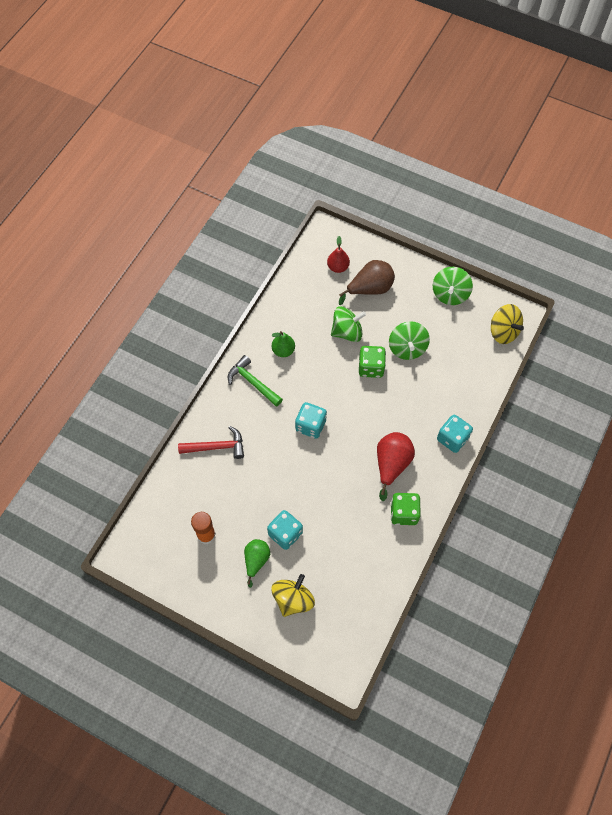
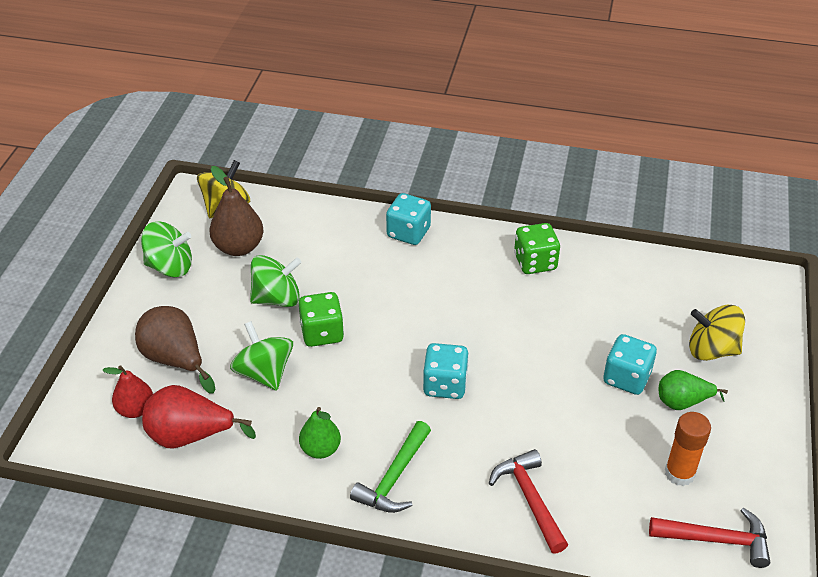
camera: 105 degrees left, 20 degrees down
red pear [377,432,415,501] -> red pear moved to [142,385,256,448]
none -> brown pear [210,166,264,256]
none -> red hammer [649,508,770,568]

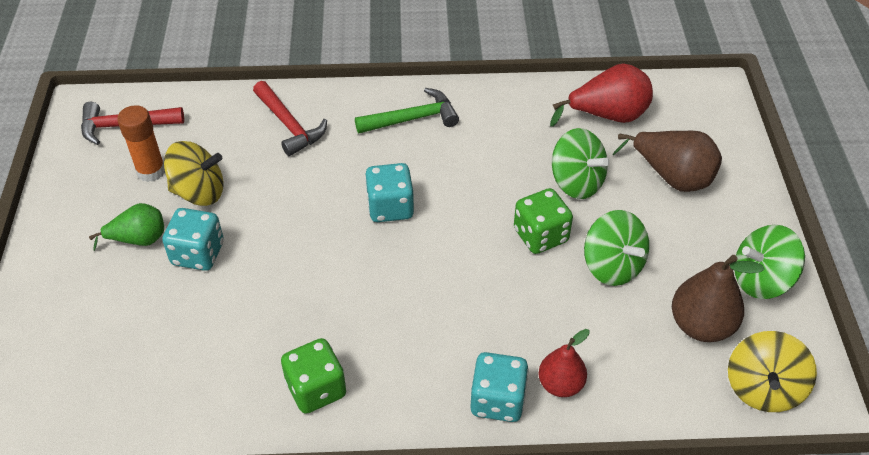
camera: 165 degrees right, 5 degrees up
red pear [103,366,153,418] -> red pear moved to [538,329,590,397]
green spinning top [250,255,302,307] -> green spinning top turned 90 degrees counterclockwise [584,210,649,286]
green pear [299,407,341,459] -> none
green hammer [350,421,431,513] -> green hammer turned 60 degrees clockwise [355,88,459,134]
yellow spinning top [689,305,745,361] -> yellow spinning top moved to [164,141,224,206]

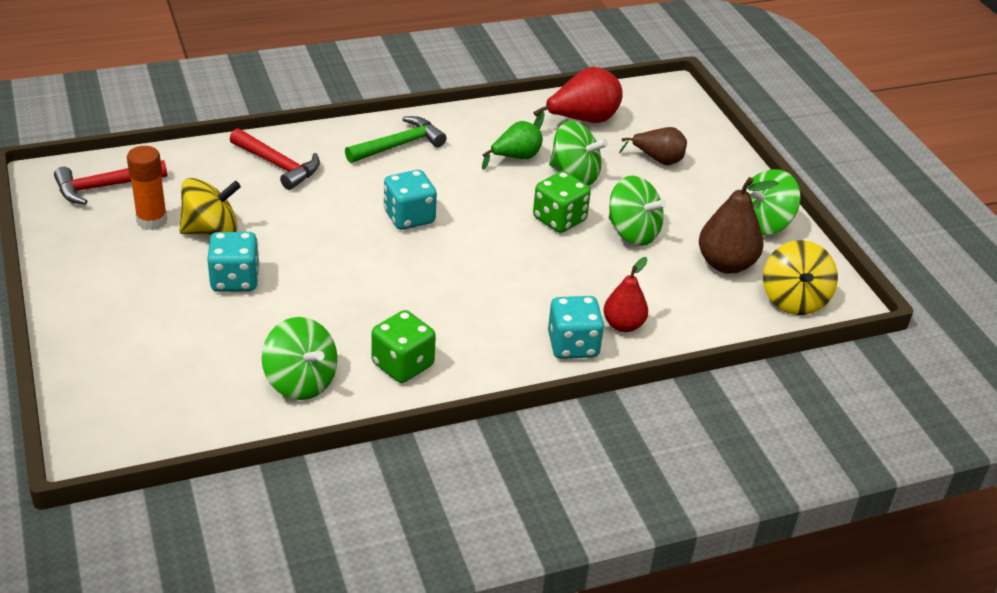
camera: 20 degrees left, 10 degrees down
green pear [89,203,164,251] -> green pear moved to [482,121,543,170]
brown pear [613,131,722,192] -> brown pear [619,127,687,165], size x0.66
none -> green spinning top [262,317,338,400]

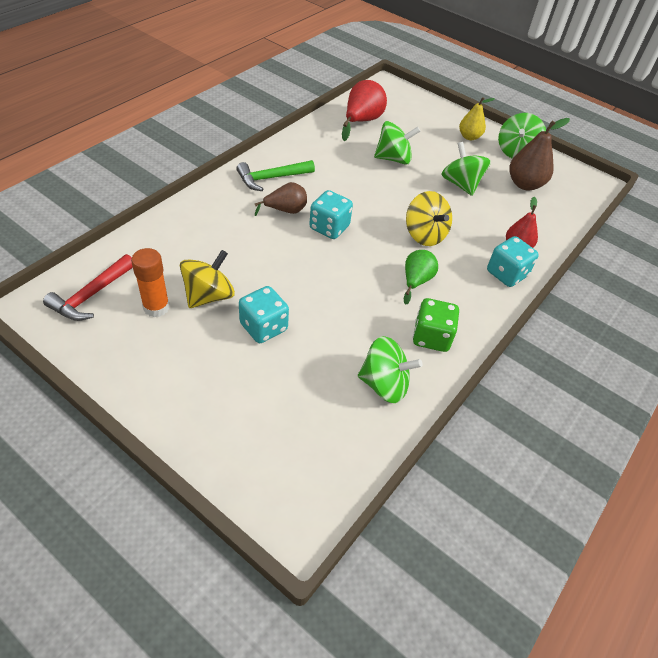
camera: 35 degrees left, 10 degrees up
red hammer [230,128,320,190] -> none
green hammer [345,116,447,163] -> green hammer turned 135 degrees counterclockwise [236,160,315,191]
green pear [482,121,543,170] -> green pear moved to [404,250,438,305]
green dice [533,171,591,233] -> none
green spinning top [609,175,667,246] -> green spinning top turned 120 degrees counterclockwise [441,142,491,196]
brown pear [619,127,687,165] -> brown pear moved to [255,182,307,216]
yellow spinning top [763,240,838,315] -> yellow spinning top moved to [406,191,452,246]
none -> yellow pear [459,97,494,140]

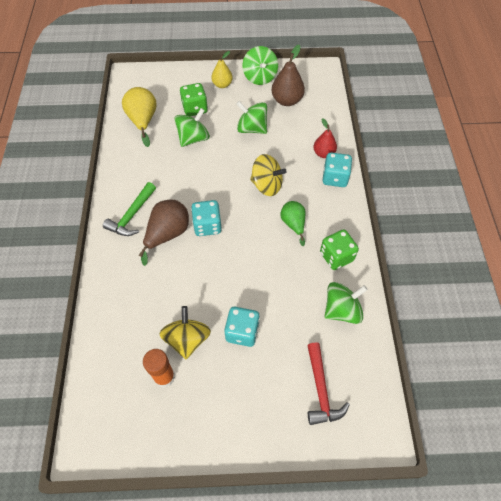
camera: 35 degrees left, 10 degrees up
red hammer [43,254,133,321] -> red hammer moved to [307,342,350,425]
brown pear [255,182,307,216] -> brown pear [139,200,189,266], size x1.51
red pear [342,80,387,141] -> yellow pear [122,87,157,147]
none -> green dice [180,83,208,116]

